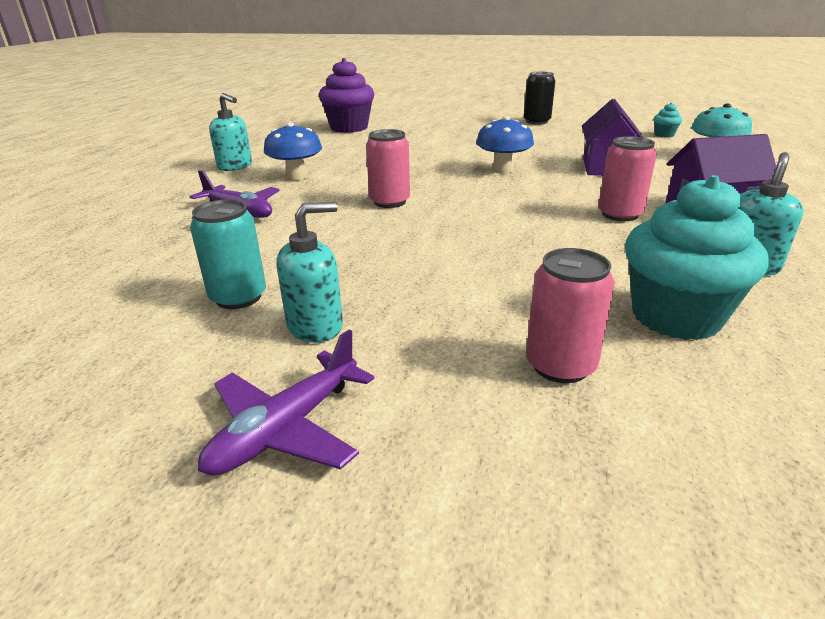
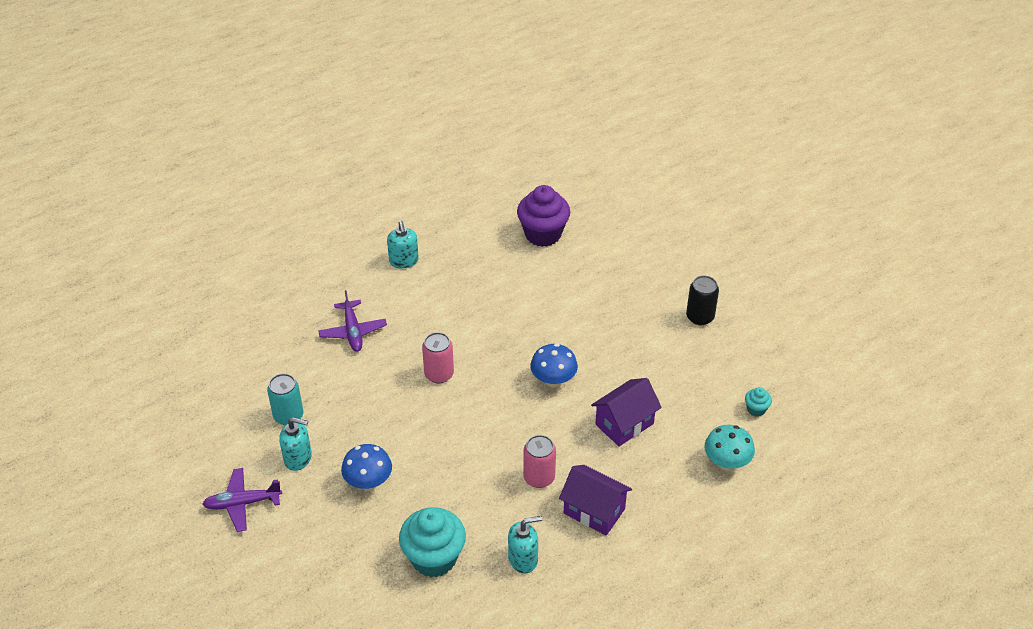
camera: 40 degrees right, 15 degrees up
blue mushroom [264,122,322,181] -> blue mushroom moved to [341,444,392,490]
pink can [526,248,615,383] -> none

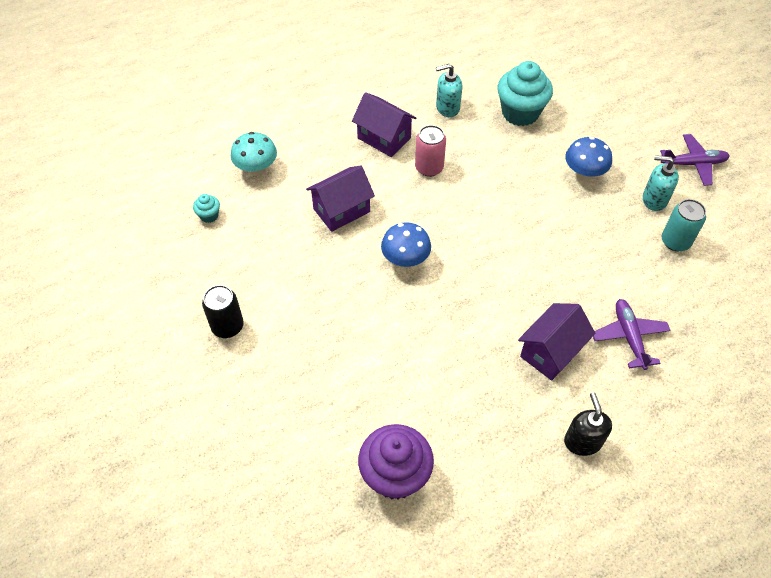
camera: 175 degrees left, 10 degrees up
turquoise soap dispenser [387,221,419,269] -> black soap dispenser [564,392,612,456]
pink can [422,332,454,383] -> none
none -> purple house [518,303,595,381]

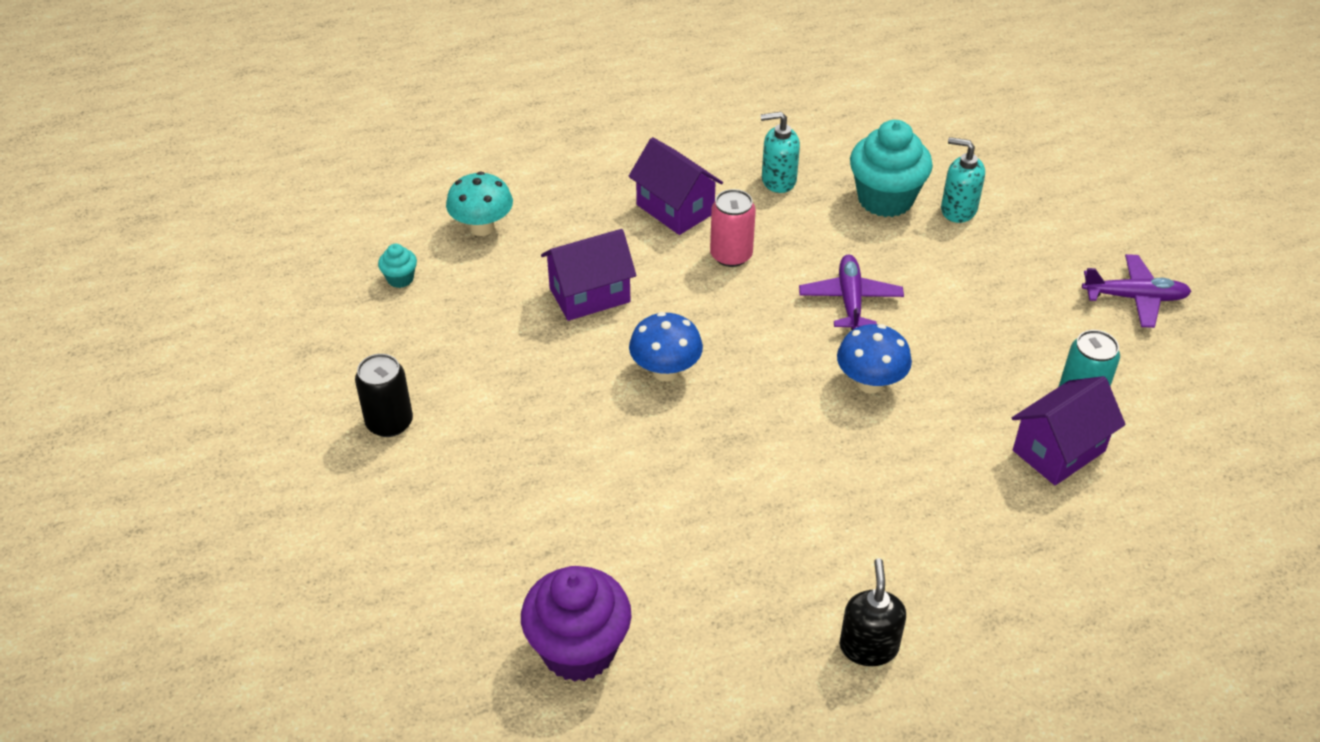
camera: 10 degrees right, 10 degrees down
purple house [518,303,595,381] -> purple house moved to [1012,376,1126,485]
blue mushroom [565,137,612,181] -> blue mushroom moved to [837,324,912,394]
purple plane [593,299,671,370] -> purple plane moved to [799,254,904,330]
turquoise soap dispenser [643,155,679,211] -> turquoise soap dispenser moved to [941,137,985,223]

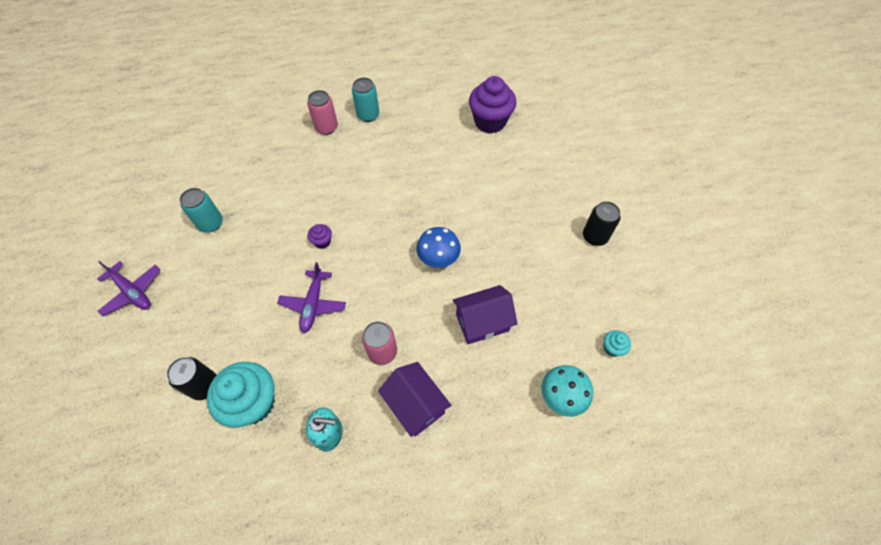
camera: 175 degrees left, 15 degrees up
blue mushroom [837,324,912,394] -> purple cupcake [308,224,332,249]
black soap dispenser [840,558,906,666] -> turquoise can [352,78,379,122]
turquoise soap dispenser [941,137,985,223] -> black can [166,357,216,400]
purple house [1012,376,1126,485] -> none
purple plane [1082,254,1192,328] -> purple plane turned 150 degrees counterclockwise [97,261,161,316]
none -> pink can [307,90,338,135]

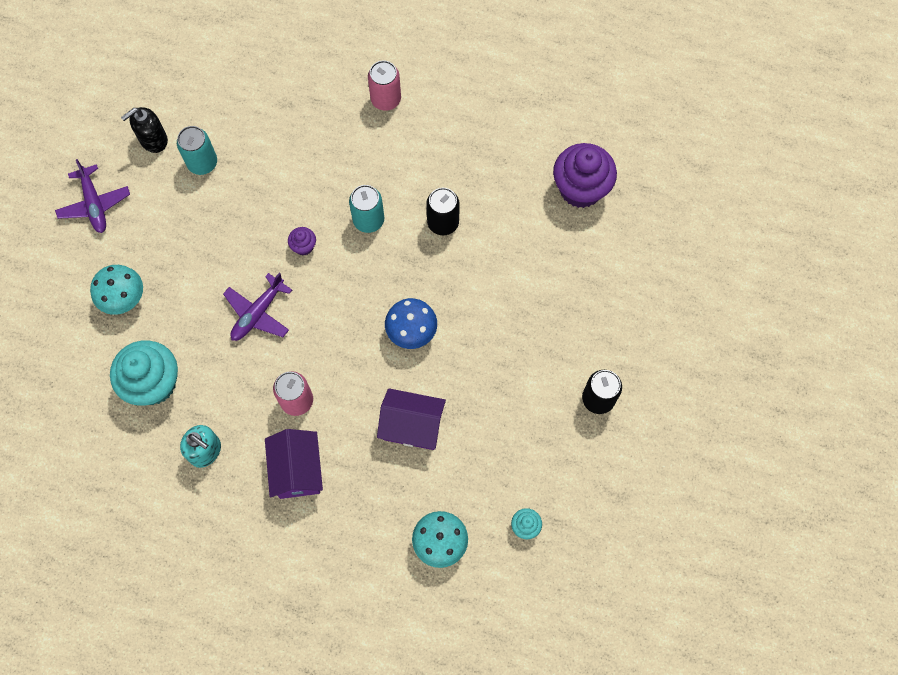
camera: 30 degrees right, 10 degrees up
black can [166,357,216,400] -> black can moved to [426,188,460,235]
turquoise can [352,78,379,122] -> turquoise can moved to [349,185,384,233]
none -> turquoise mushroom [90,265,143,315]
none -> black soap dispenser [121,107,168,153]

